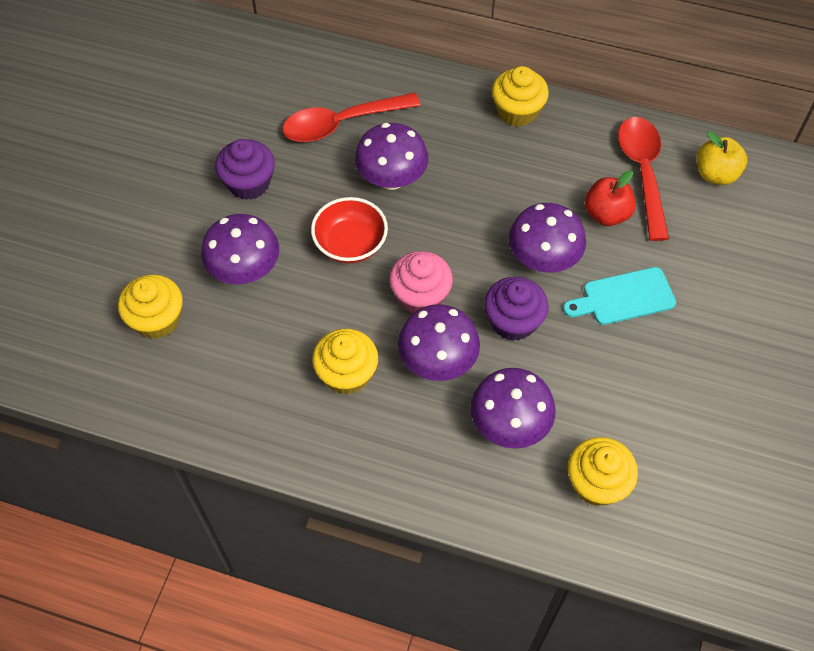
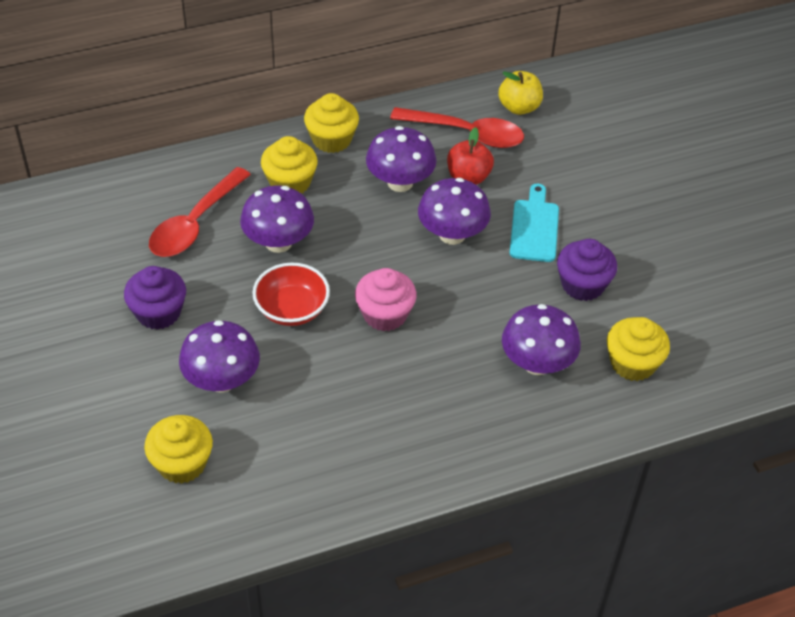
camera: 40 degrees left, 10 degrees down
yellow cupcake [312,329,378,394] -> yellow cupcake moved to [261,136,318,193]
purple mushroom [398,304,480,381] -> purple mushroom moved to [366,126,436,192]
purple cupcake [484,276,549,341] -> purple cupcake moved to [557,239,617,301]
turquoise cutting board [563,267,676,325] -> turquoise cutting board turned 150 degrees clockwise [510,184,559,262]
red spoon [618,117,669,241] -> red spoon turned 150 degrees clockwise [390,107,524,148]

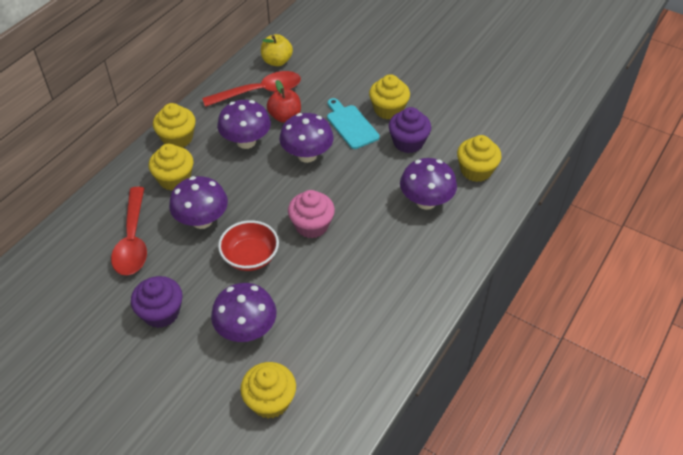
camera: 35 degrees left, 0 degrees up
none -> yellow cupcake [369,74,410,119]

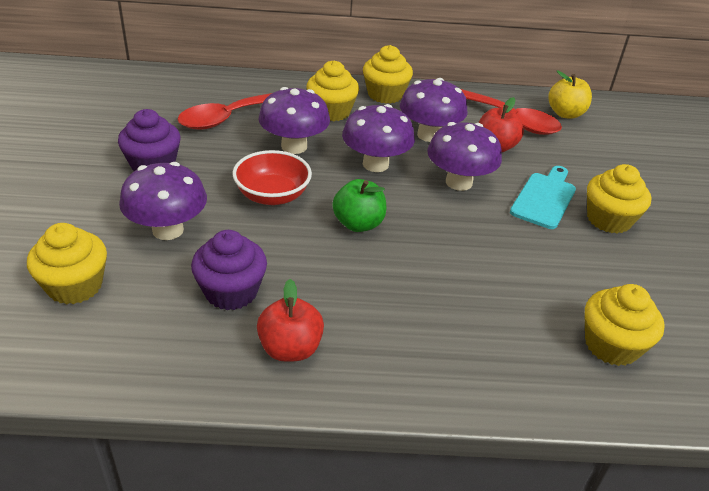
camera: 55 degrees right, 10 degrees down
pink cupcake [288,190,335,238] -> green apple [332,179,386,232]
purple cupcake [389,107,431,153] -> purple cupcake moved to [191,230,267,310]
purple mushroom [400,158,457,210] -> purple mushroom moved to [342,104,415,172]
none -> red apple [257,279,324,362]

